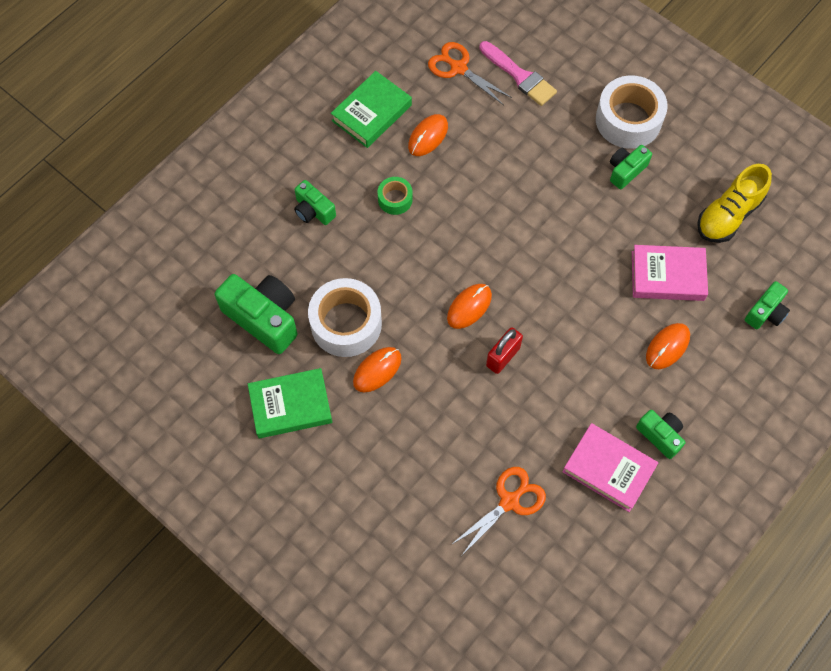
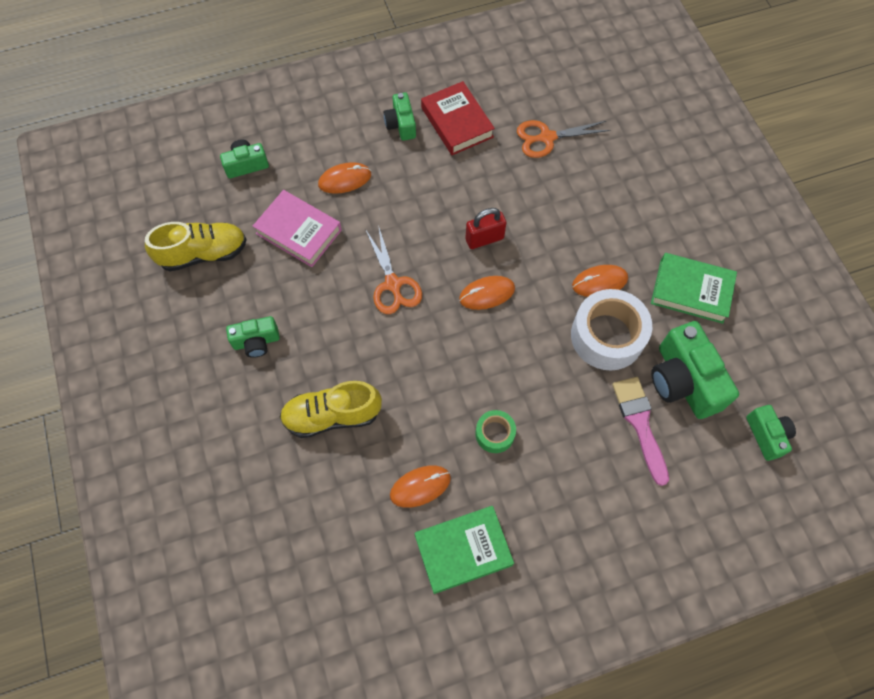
camera: 150 degrees left, 0 degrees up
green camera [294,180,336,225] -> green camera moved to [746,405,796,461]
orange scissors [428,42,512,105] -> orange scissors moved to [365,225,422,314]
pink brush [479,41,557,106] -> pink brush moved to [612,377,669,486]
pink book [562,423,658,512] -> red book [421,81,495,155]
white tape [596,75,668,149] -> none
none -> yellow shoe [280,381,382,438]

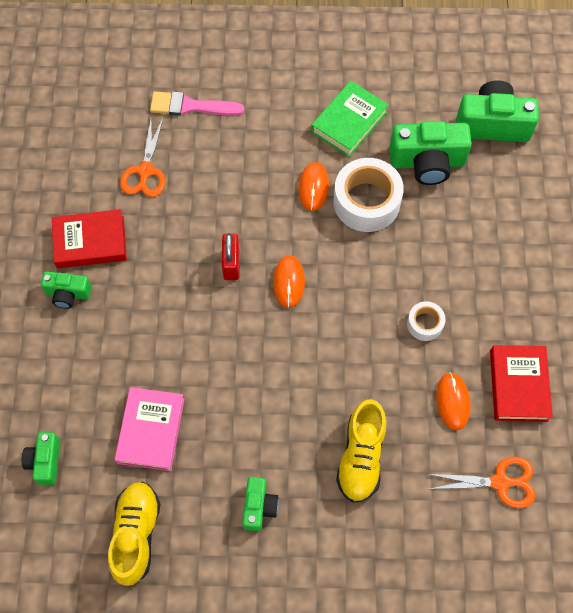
camera: 70 degrees left, 0 degrees up
pink book [253,190,342,267] -> pink book turned 45 degrees counterclockwise [115,387,185,471]
orange mouse [318,162,371,194] -> none
orange scissors [365,225,422,314] -> orange scissors moved to [428,457,536,508]
green book [415,506,514,594] -> red book [490,345,553,422]
green tape [475,410,516,453] -> white tape [407,301,446,341]
pink brush [612,377,669,486] -> pink brush moved to [150,91,244,116]
green camera [746,405,796,461] -> green camera [456,80,539,142], size x1.78

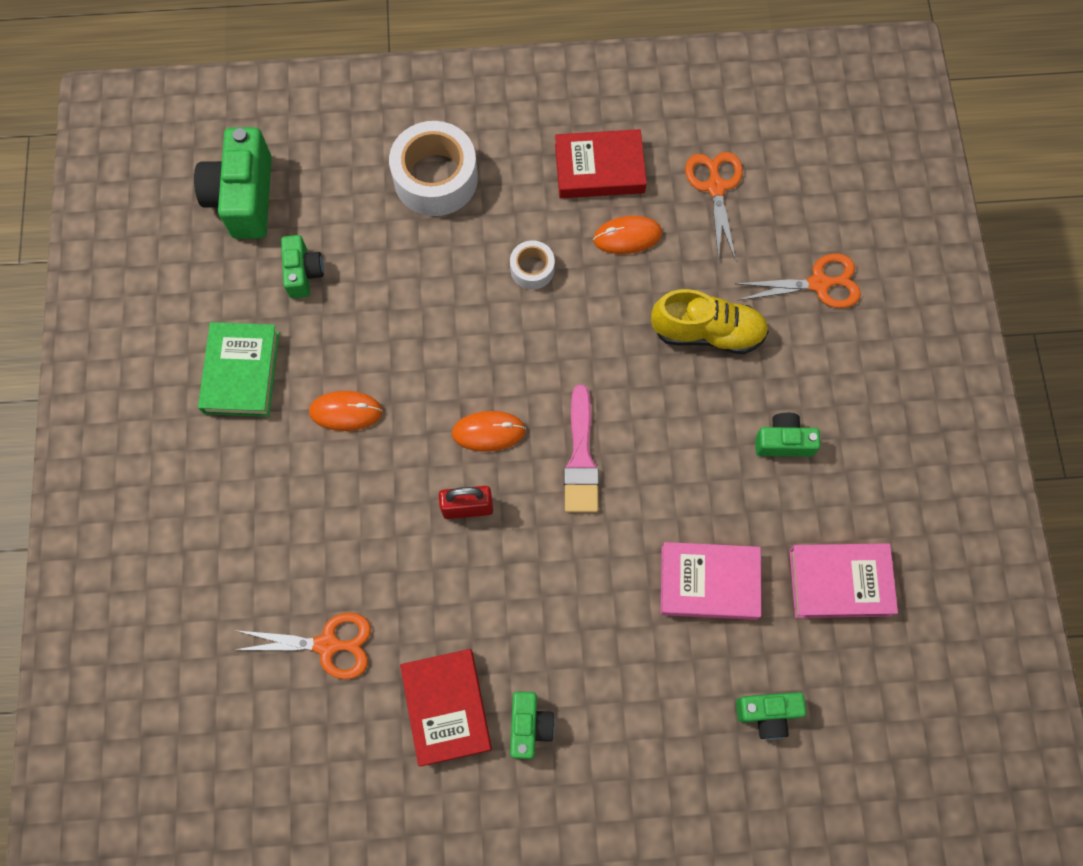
camera: 95 degrees left, 5 degrees up
yellow shoe [108,482,161,586] -> pink book [789,543,898,618]
pink brush [150,91,244,116] -> pink brush moved to [564,385,599,513]
green book [311,81,389,157] -> green book turned 60 degrees clockwise [198,322,279,417]
white tape [334,158,404,232] -> white tape moved to [389,121,478,216]
green camera [389,121,472,185] -> green camera [281,235,324,298], size x0.56
none -> orange scissors [735,254,861,308]

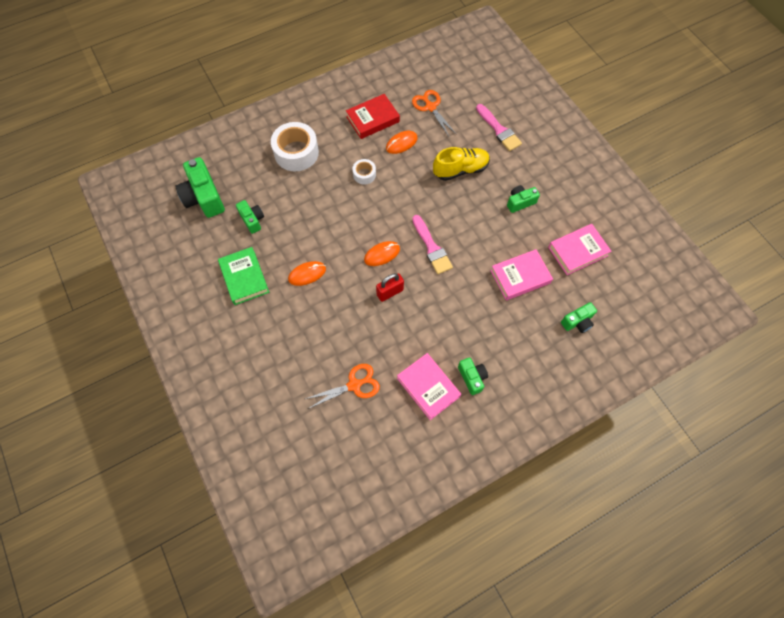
camera: 25 degrees left, 5 degrees down
red book [400,649,492,766] -> pink book [397,353,461,420]
orange scissors [735,254,861,308] -> pink brush [476,104,522,151]

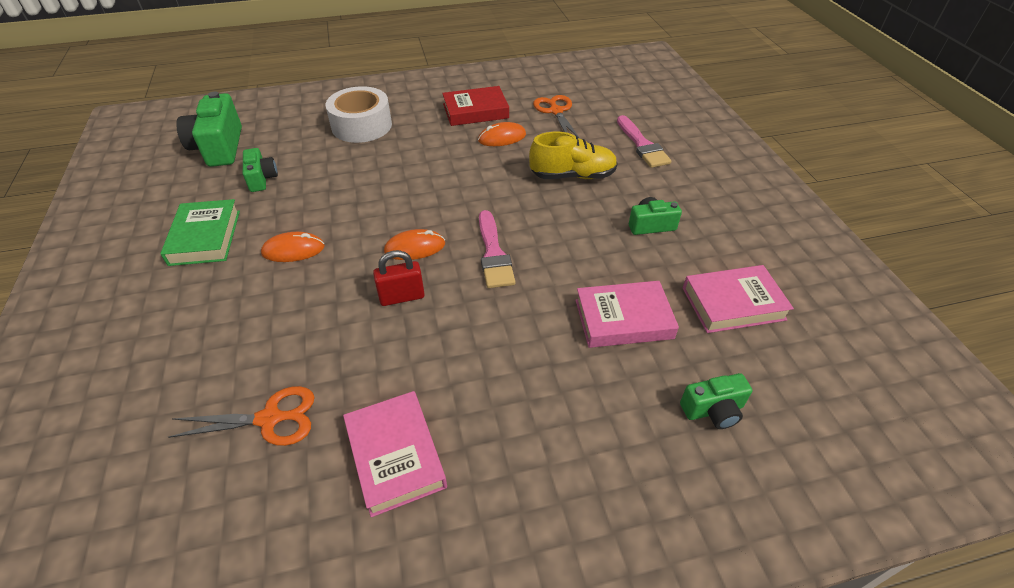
camera: 15 degrees right, 20 degrees down
white tape [352,159,376,185] -> none
green camera [458,357,488,395] -> none

